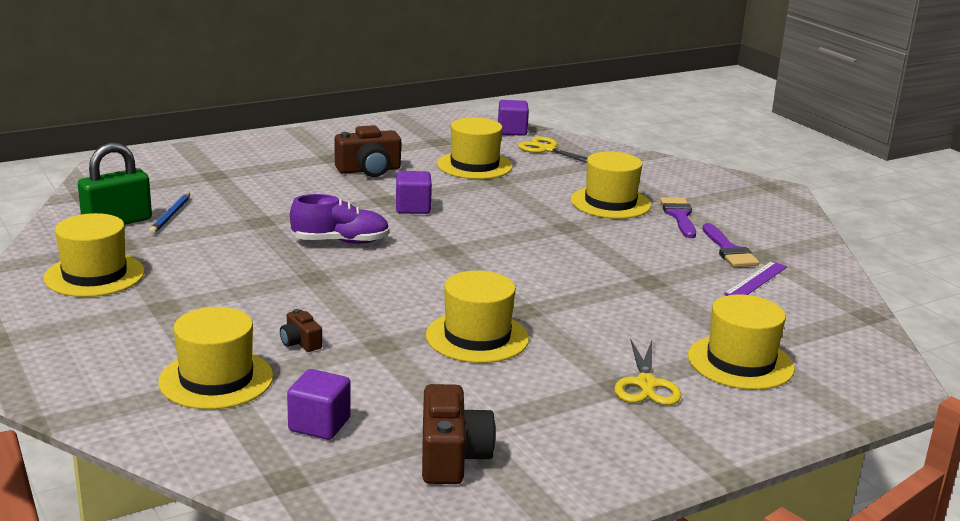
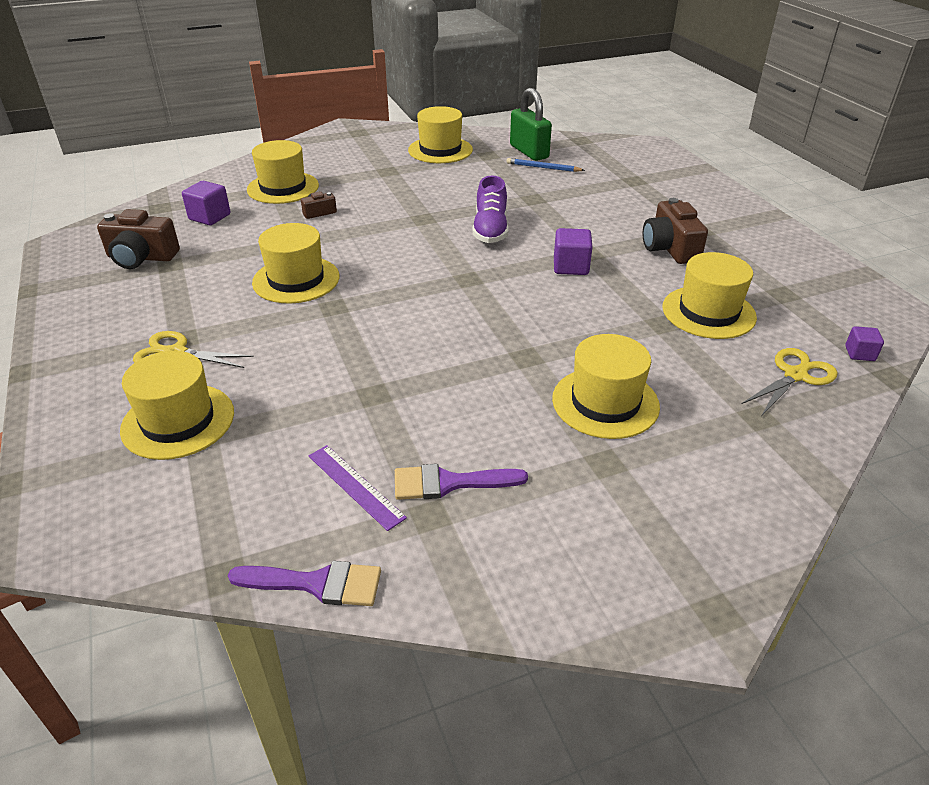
camera: 100 degrees right, 15 degrees up
purple cube [498,100,529,136] -> purple cube [845,326,884,361], size x0.62
purple brush [660,197,696,238] -> purple brush moved to [228,561,381,606]

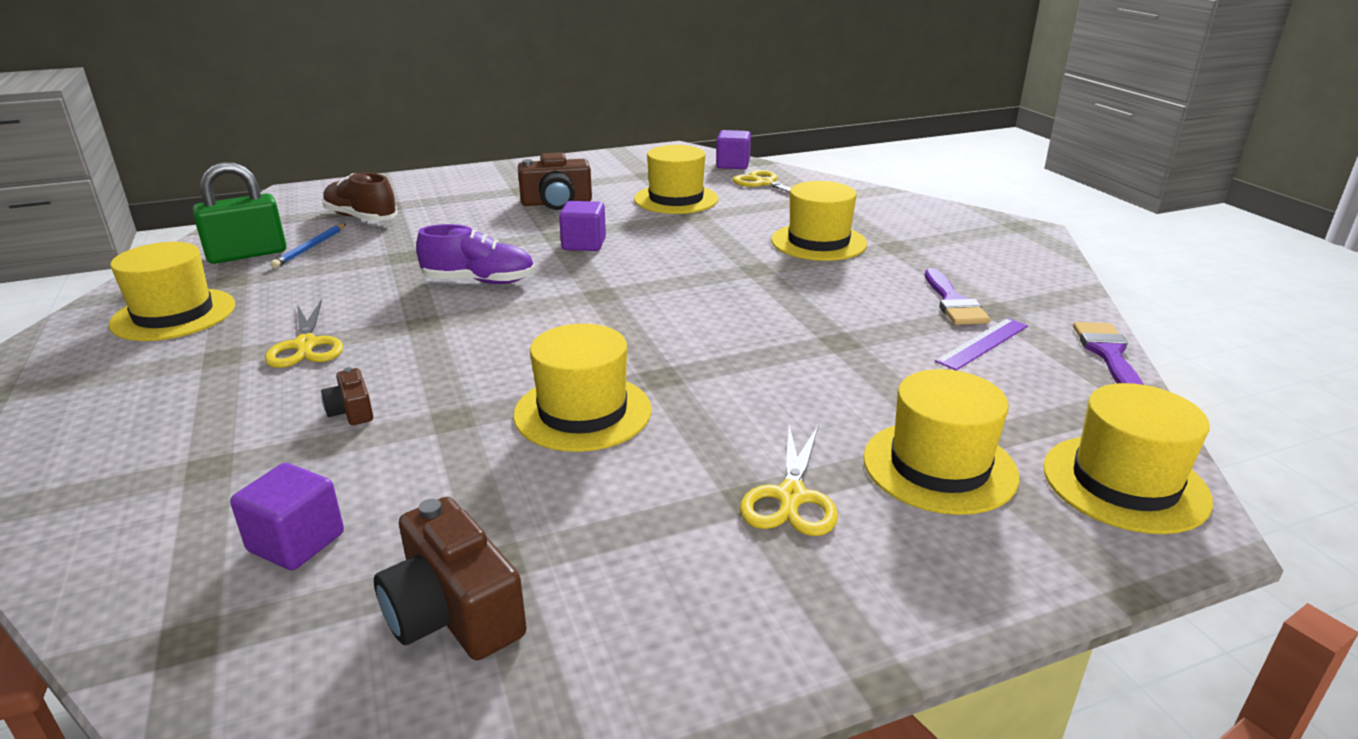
camera: 90 degrees left, 10 degrees down
brown camera [97,209,180,269] -> brown camera turned 135 degrees clockwise [374,497,527,660]
yellow hat [247,140,319,204] -> yellow hat moved to [1043,383,1213,534]
purple cube [845,326,884,361] -> purple cube [716,130,751,169], size x1.61
none -> yellow scissors [265,299,343,368]
none -> brown shoe [322,173,398,221]

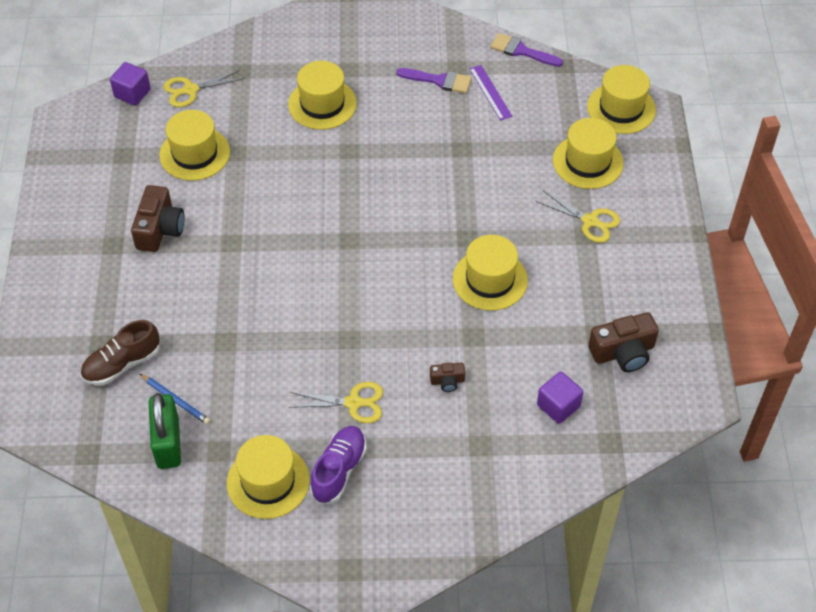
camera: 70 degrees left, 25 degrees up
purple shoe [416,224,535,284] -> purple shoe moved to [310,426,367,504]
purple cube [559,201,606,251] -> none

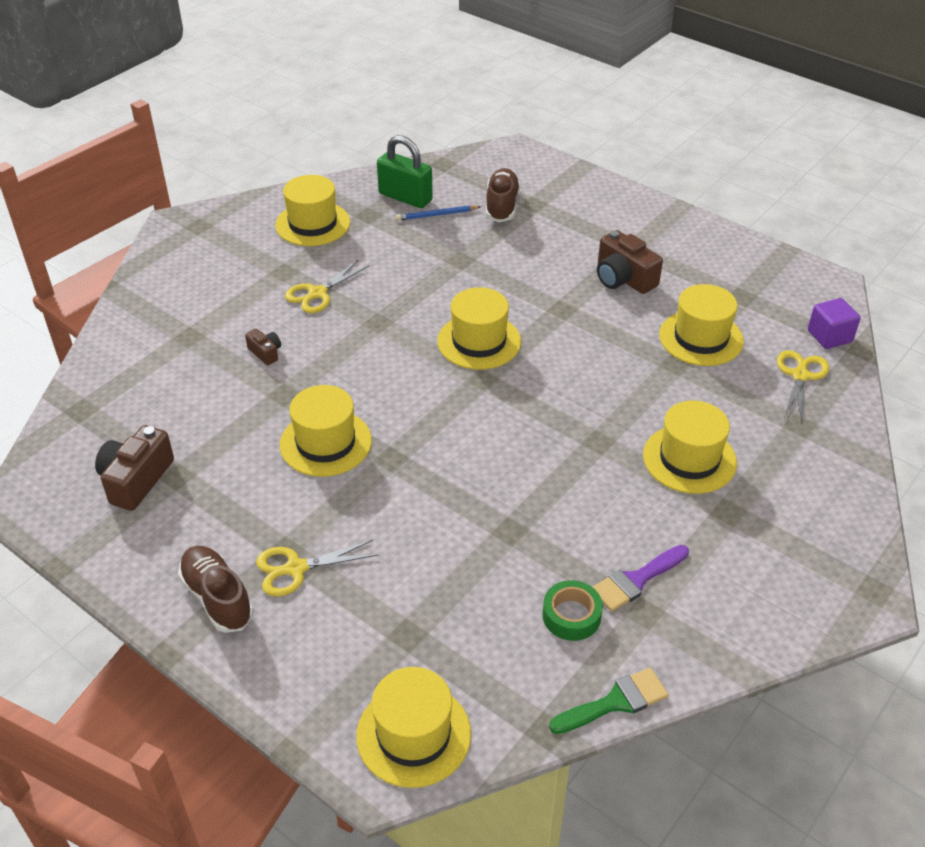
camera: 130 degrees right, 10 degrees down
purple shoe [310,426,367,504] -> none
brown camera [430,363,465,392] -> brown camera turned 105 degrees clockwise [245,329,281,365]
purple ruler [469,65,513,121] -> green tape [543,580,603,641]
purple brush [490,33,563,67] -> green brush [549,668,669,734]
purple cube [537,372,583,424] -> none
yellow hat [553,118,624,189] -> yellow hat moved to [437,287,521,370]
none -> brown shoe [178,546,254,633]

